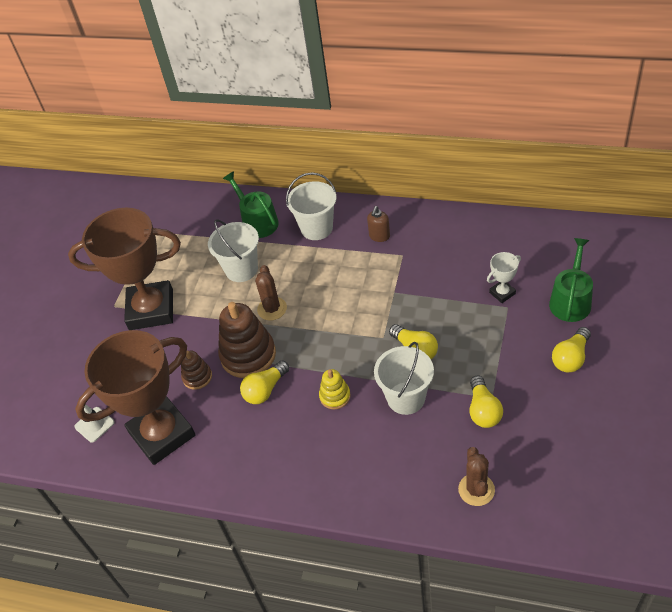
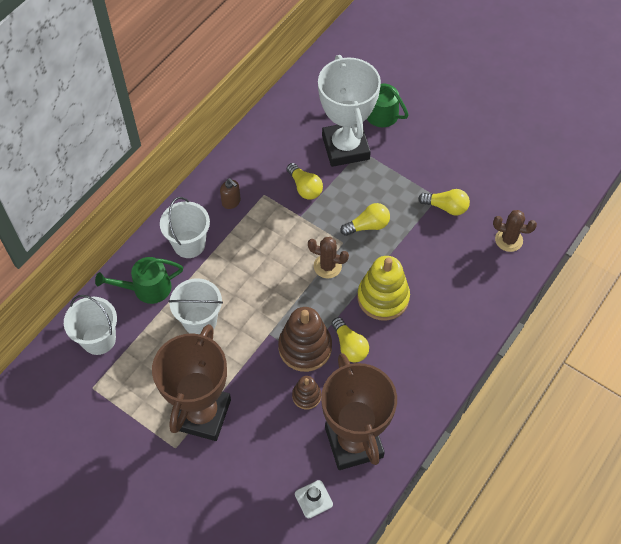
camera: 75 degrees left, 10 degrees up
brown cactus [255,265,287,321] -> brown cactus moved to [308,237,349,278]
yellow stacking toy [319,369,351,410] -> yellow stacking toy [358,256,410,321], size x1.89
white bucket [374,342,434,415] -> white bucket moved to [64,295,117,355]
white trophy [487,252,521,303] -> white trophy [318,55,381,167], size x2.50
yellow light bulb [552,327,591,372] -> yellow light bulb moved to [287,163,323,199]

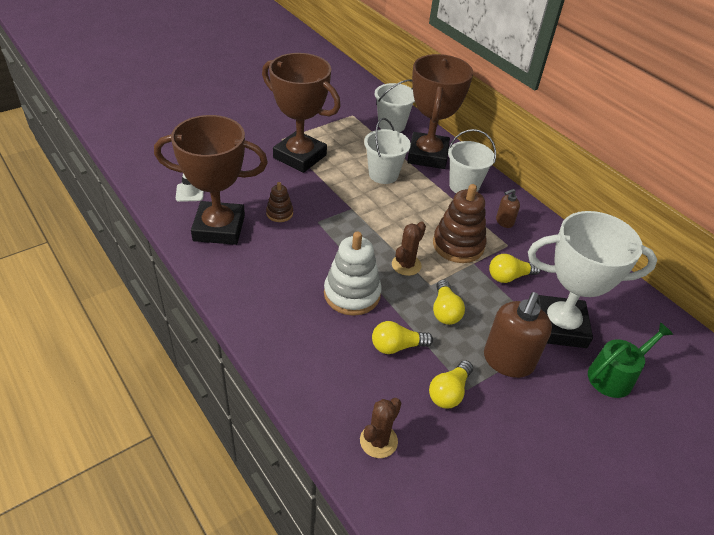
camera: 105 degrees right, 15 degrees down
green watering can [95,257,183,304] -> brown trophy [407,54,473,169]
brown stacking toy [278,307,332,372] -> brown stacking toy moved to [433,184,486,263]
yellow light bulb [331,317,369,363] -> yellow light bulb moved to [372,321,433,354]
yellow stacking toy [358,256,410,321] -> white stacking toy [324,231,382,316]
none -> brown soap dispenser [484,292,552,378]

